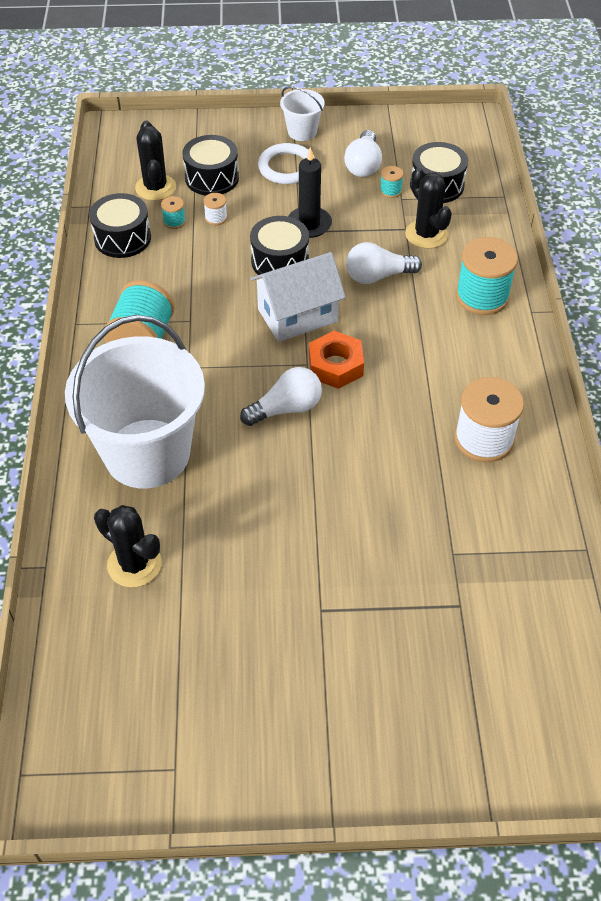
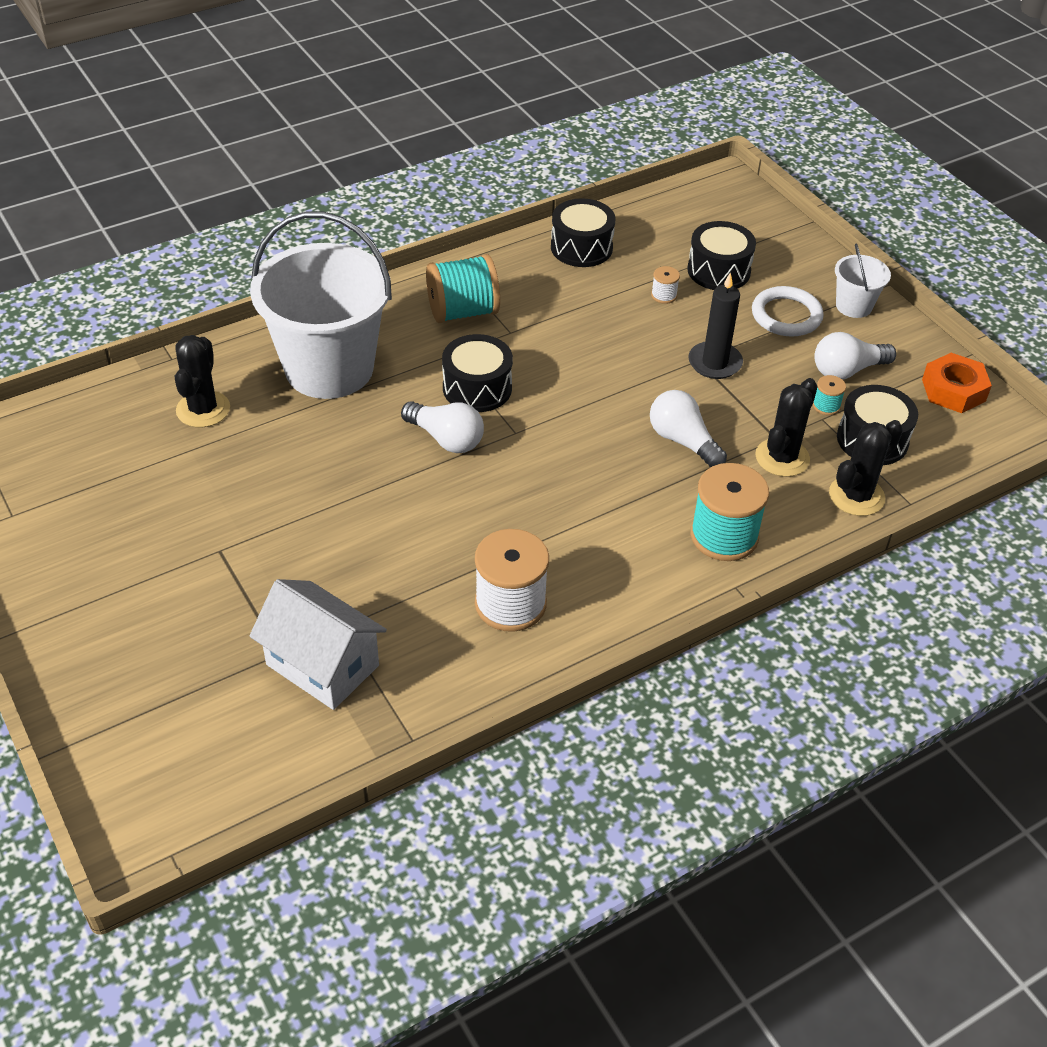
camera: 60 degrees right, 5 degrees down
black cactus [135,121,176,201] -> black cactus moved to [829,420,903,516]
turquoise spool [161,196,186,229] -> none
black drum [250,216,309,275] -> black drum moved to [442,334,513,412]
white house [251,252,346,342] -> white house moved to [249,579,387,710]
orange nut [309,331,364,389] -> orange nut moved to [922,353,992,413]

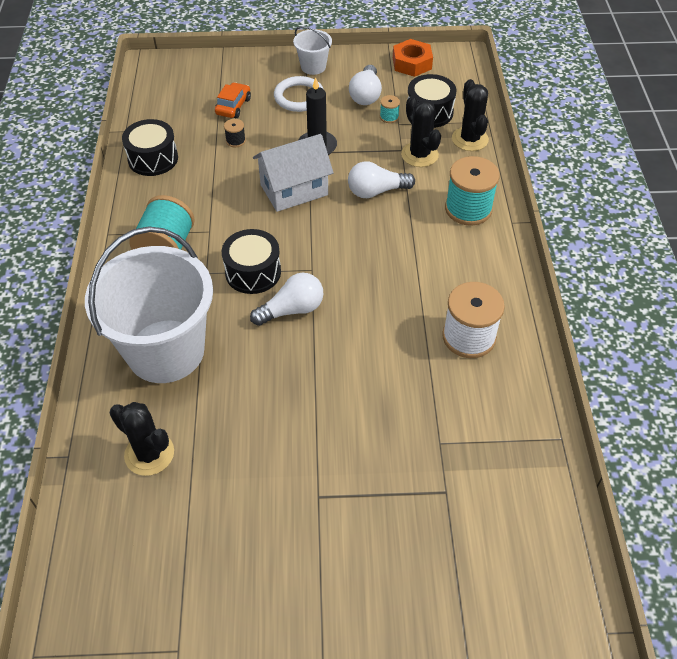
camera: 60 degrees left, 5 degrees up
white house [249,579,387,710] -> white house moved to [253,134,334,212]
white spool [651,266,680,304] -> black spool [224,119,246,147]
black drum [687,221,756,290] -> orange car [215,82,251,118]

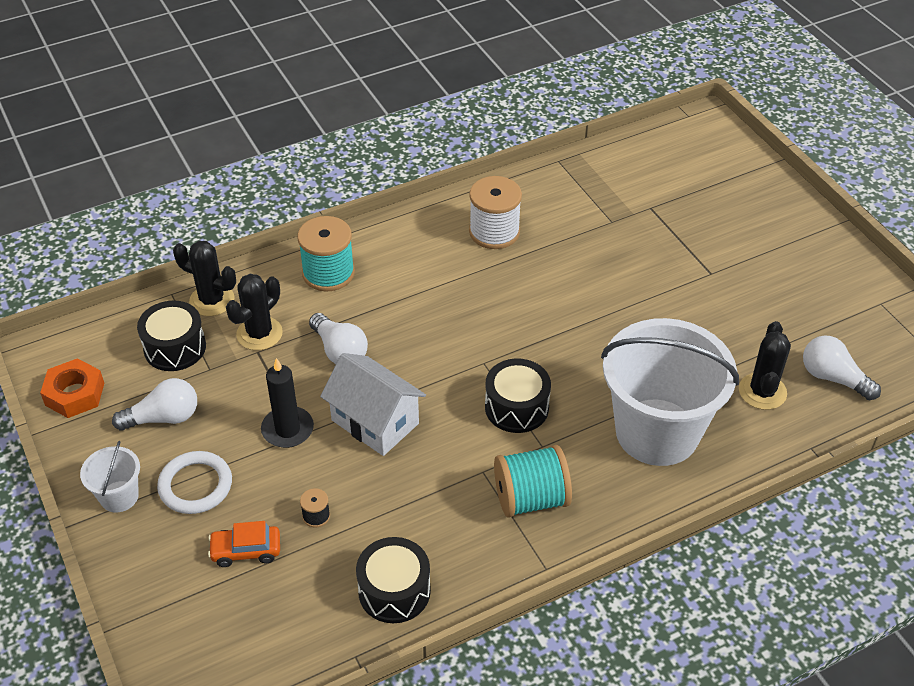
camera: 115 degrees left, 5 degrees down
white light bulb [250,273,323,326] -> white light bulb moved to [803,336,881,400]
turquoise spool [380,95,400,123] -> none
black cactus [452,79,489,151] -> black cactus turned 60 degrees clockwise [173,241,236,316]

